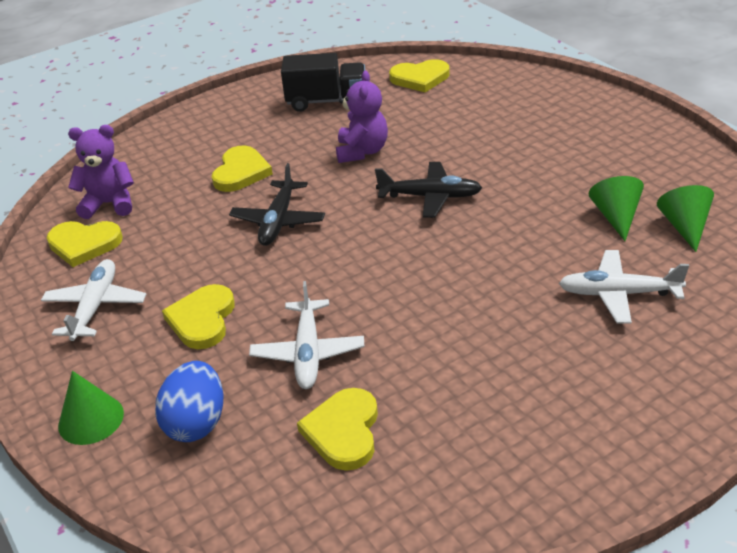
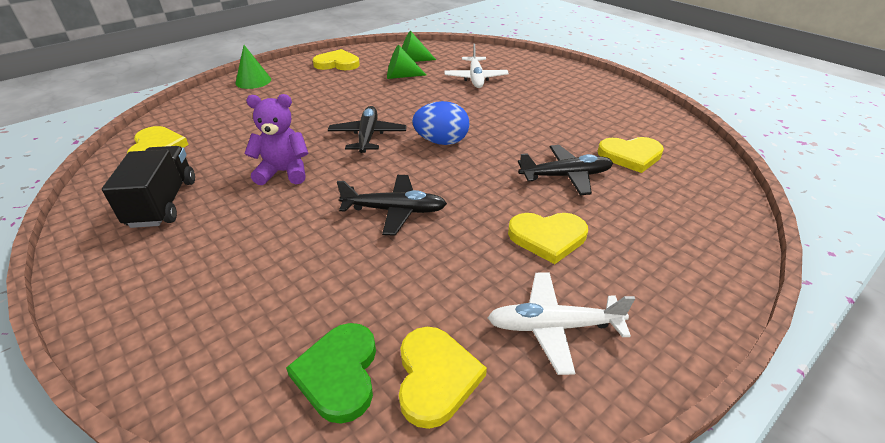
camera: 100 degrees left, 0 degrees up
green cone [58,371,124,445] -> green cone moved to [235,45,271,89]
purple teddy bear [68,125,134,219] -> green heart [286,323,376,424]
blue egg [155,361,224,442] -> blue egg moved to [412,101,469,145]
yellow heart [212,145,273,192] -> yellow heart moved to [313,49,360,70]
white plane [249,281,365,389] -> black plane [518,145,613,195]

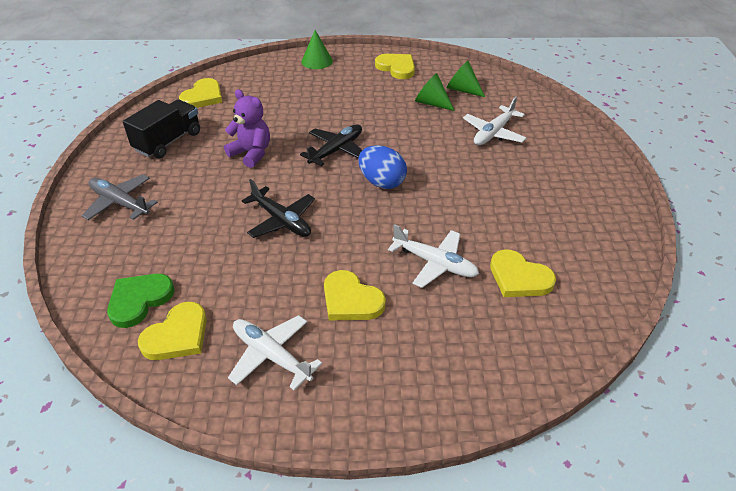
camera: 40 degrees right, 5 degrees up
black plane [518,145,613,195] -> white plane [388,224,479,288]
none -> grey plane [81,174,158,220]

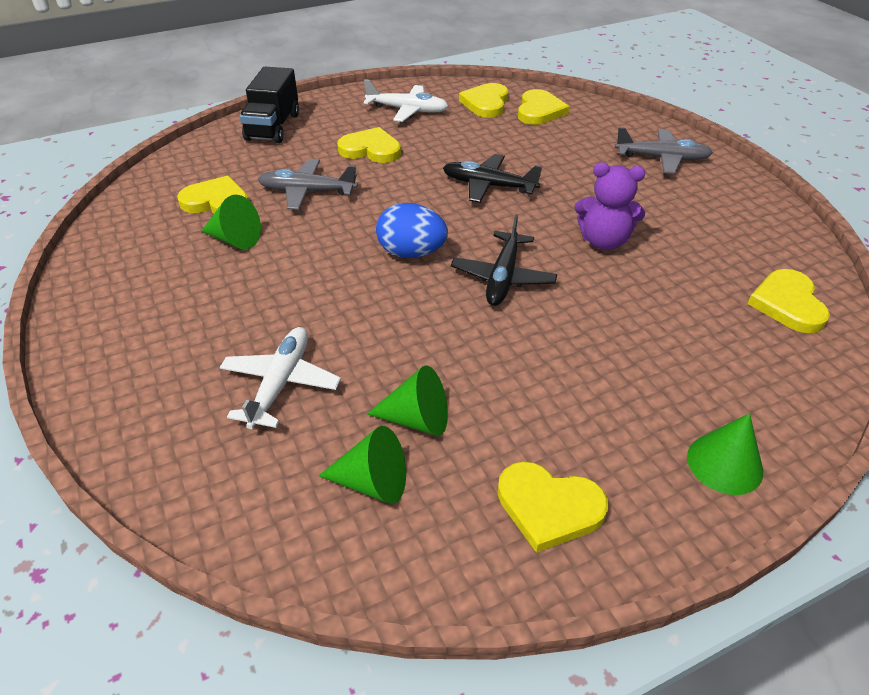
camera: 155 degrees right, 0 degrees up
green heart [107,274,175,328] -> yellow heart [518,89,569,125]
black truck [123,99,200,158] -> black truck moved to [239,67,299,143]
white plane [388,224,479,288] -> grey plane [257,159,358,210]
none -> green cone [201,195,261,249]

